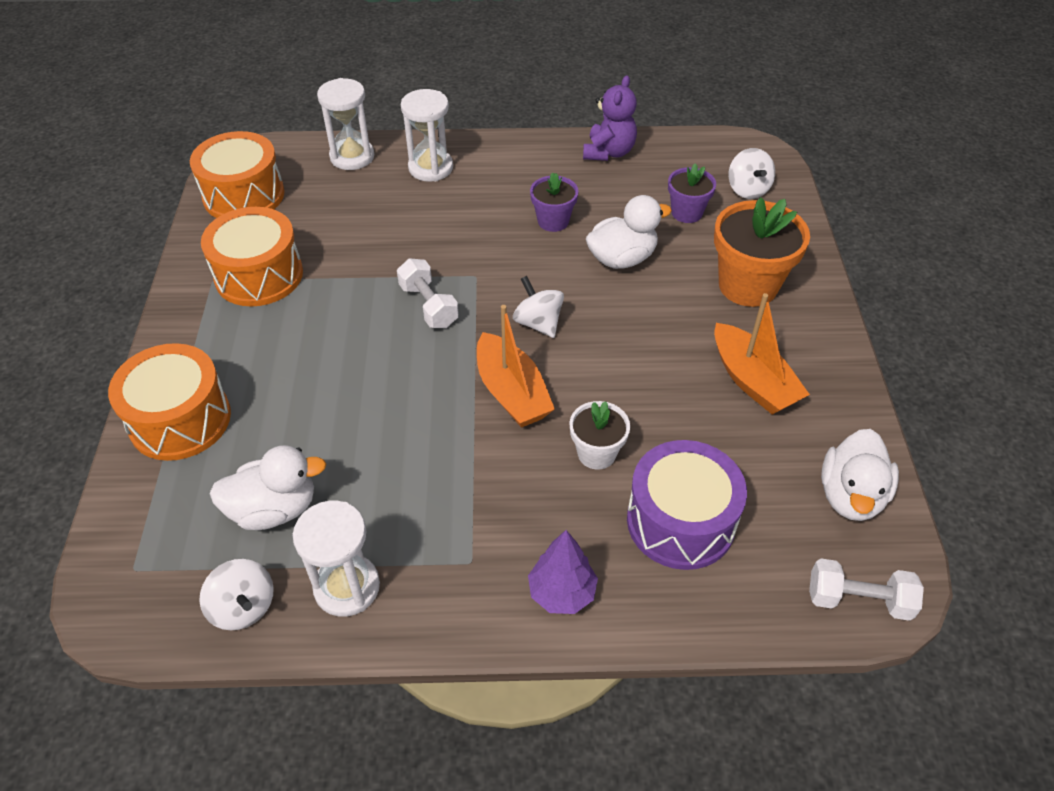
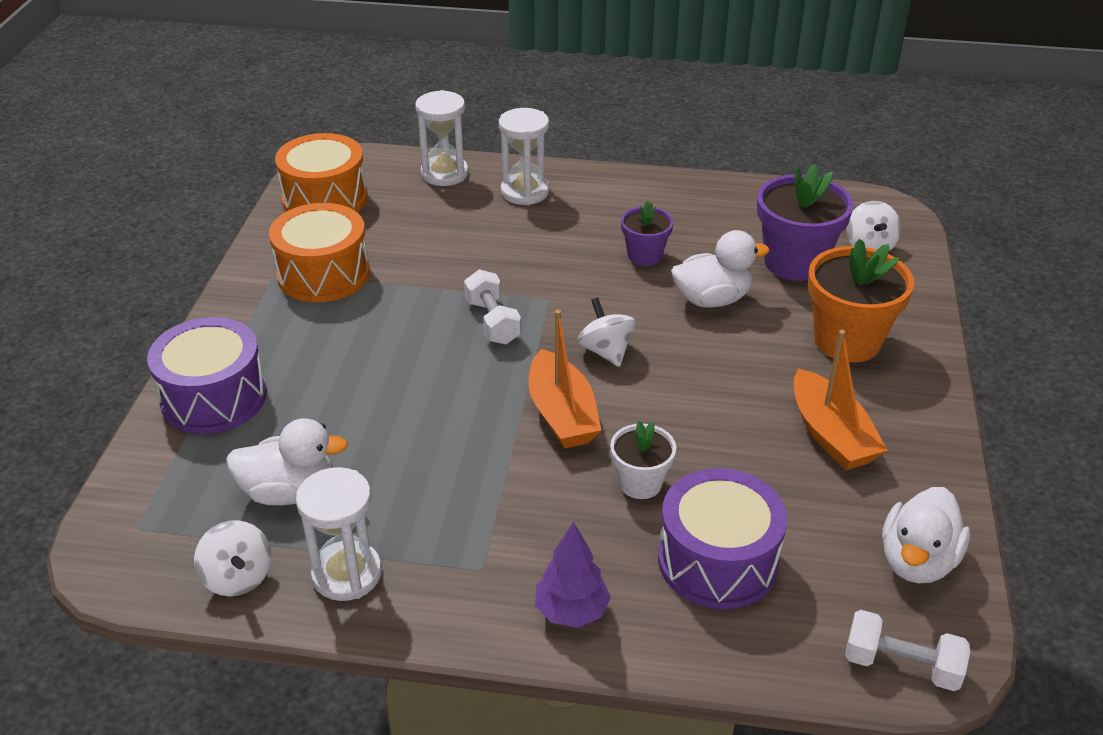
camera: 10 degrees right, 10 degrees down
orange drum [108,343,231,461] -> purple drum [147,317,267,434]
purple teddy bear [583,75,637,161] -> none
purple flower pot [668,163,716,223] -> purple flower pot [757,164,854,281], size x1.76

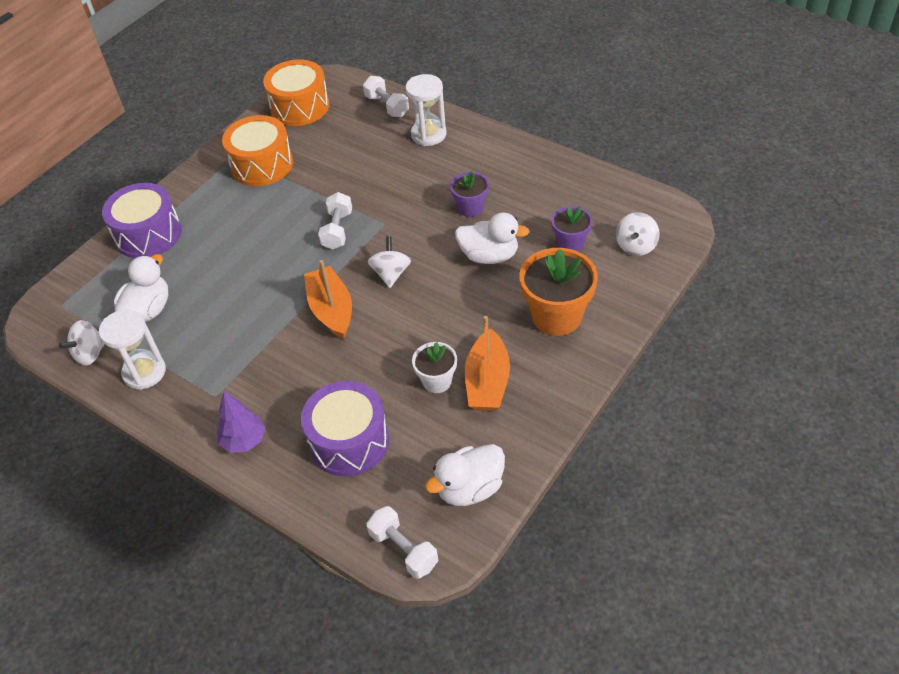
camera: 30 degrees right, 10 degrees up
white spinning top [194,520,271,596] -> white spinning top turned 45 degrees clockwise [59,320,105,366]
white duck [226,418,348,505] -> white duck turned 90 degrees counterclockwise [114,254,168,322]
white hourglass [415,90,468,186] -> white dumbbell [363,76,409,117]
orange boat [529,310,601,449] -> orange boat turned 150 degrees clockwise [304,260,352,339]
white flower pot [610,421,676,499] -> white flower pot moved to [412,342,457,393]
purple flower pot [757,164,854,281] -> purple flower pot [551,206,592,251], size x0.57

